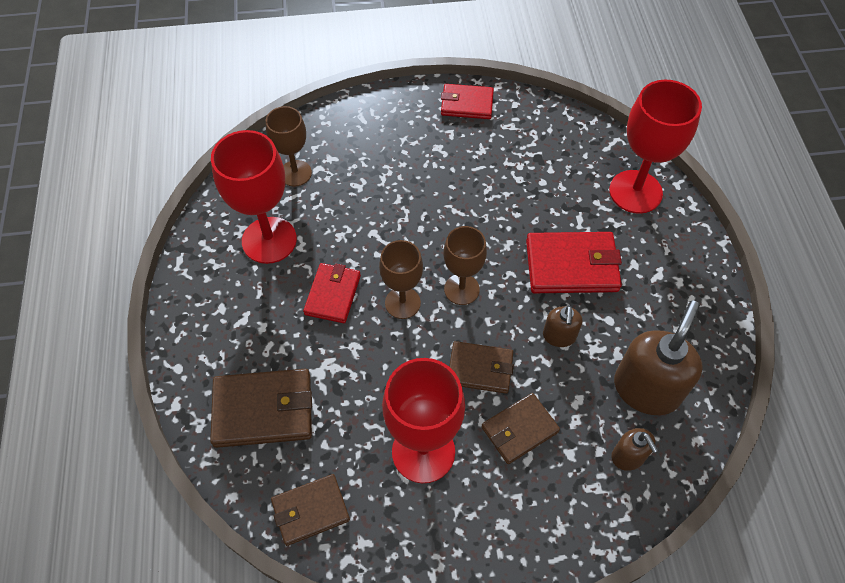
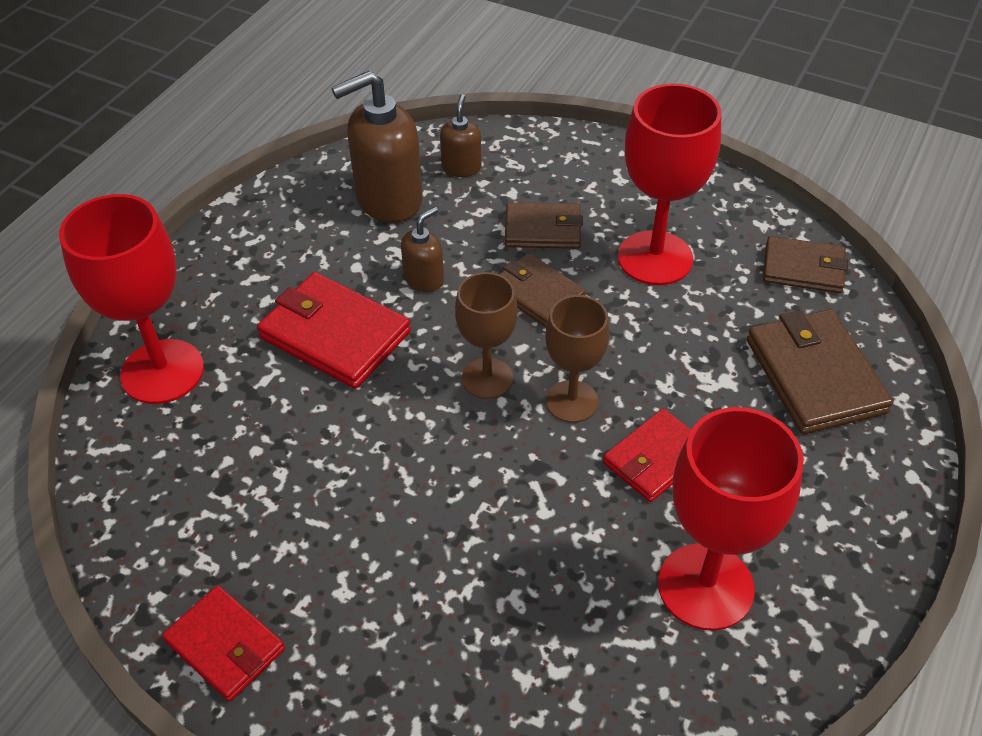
camera: 145 degrees left, 10 degrees down
brown wallet [210,369,312,448] -> brown wallet turned 45 degrees clockwise [747,309,893,434]
brown goblet [266,106,312,187] -> none

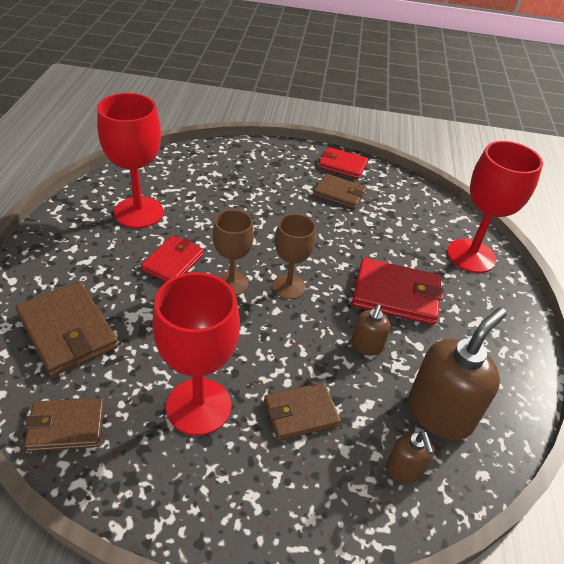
camera: 155 degrees right, 5 degrees down
brown wallet [499,253,586,327] -> brown wallet moved to [313,174,367,209]

